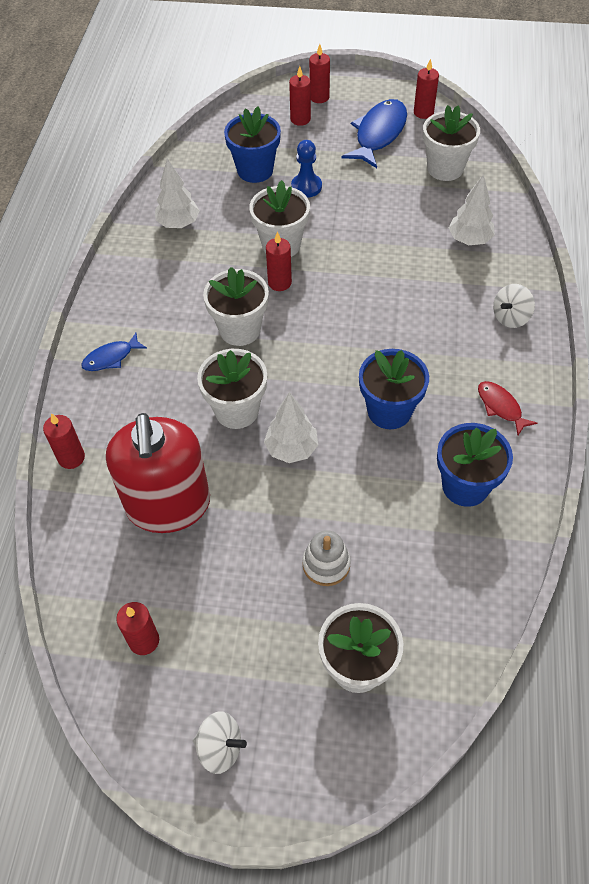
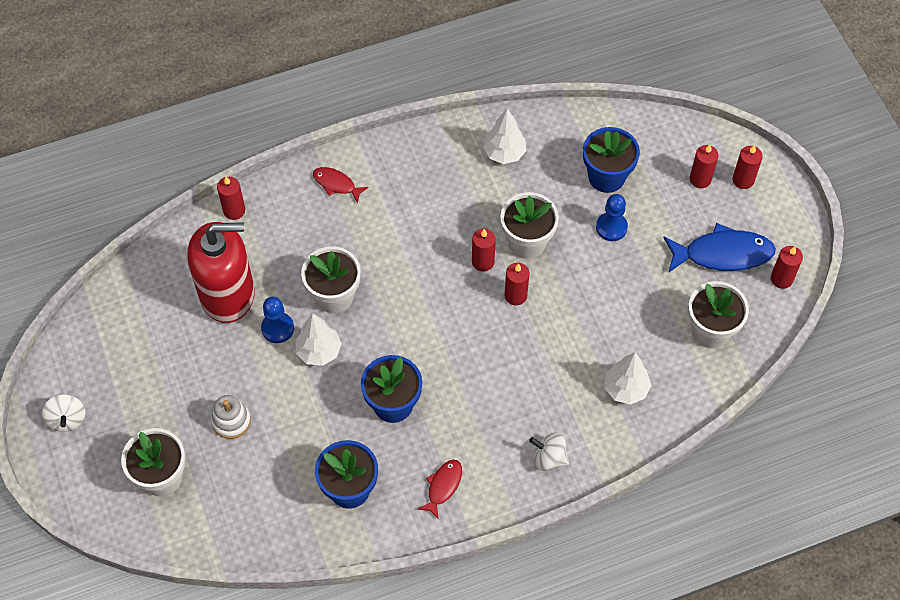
camera: 60 degrees right, 5 degrees up
blue fish [81,333,147,371] -> red fish [313,167,369,203]
red soap dispenser [106,413,210,533] -> red soap dispenser turned 150 degrees counterclockwise [187,222,255,323]
red candle [116,602,159,655] -> red candle moved to [504,263,529,306]
white flower pot [203,267,269,346] -> none
none -> blue pawn [261,297,294,343]

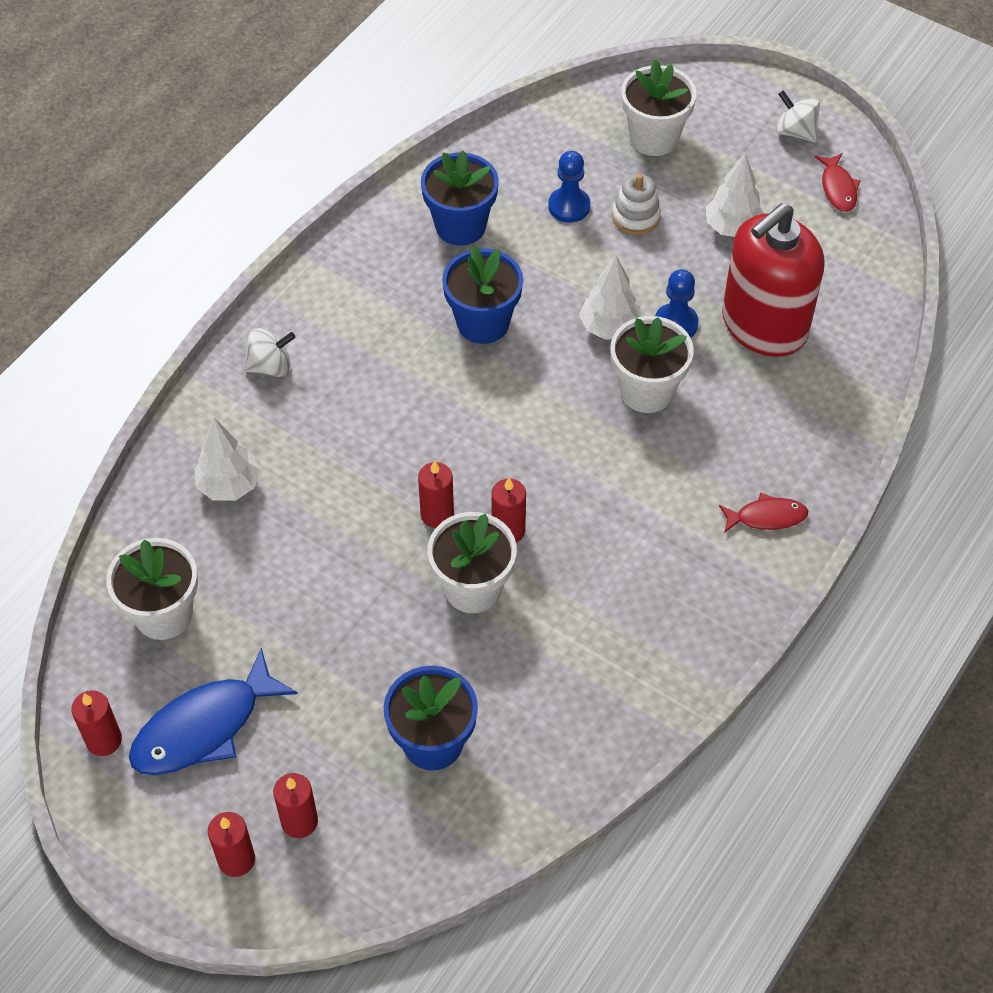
camera: 145 degrees right, 5 degrees down
red candle [217,177,245,220] -> none
red fish [418,460,462,520] -> red fish moved to [815,153,860,212]
white tree [483,109,527,164] -> white tree moved to [706,153,765,237]
blue pawn [596,194,628,241] -> blue pawn moved to [548,151,590,222]

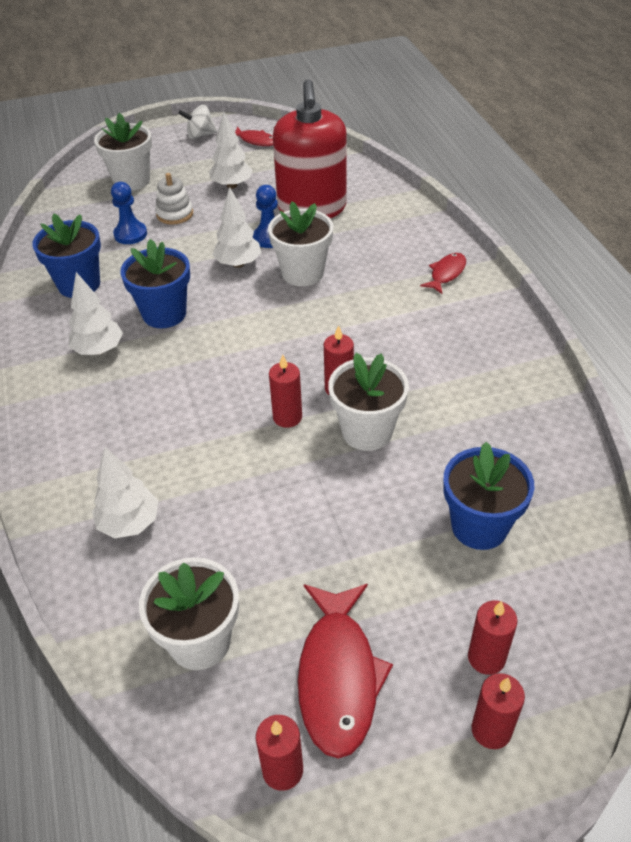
camera: 50 degrees left, 10 degrees down
blue fish [129,648,298,775] -> red fish [298,584,393,759]
white spinning top [244,328,295,377] -> none
none -> white tree [69,272,123,355]

